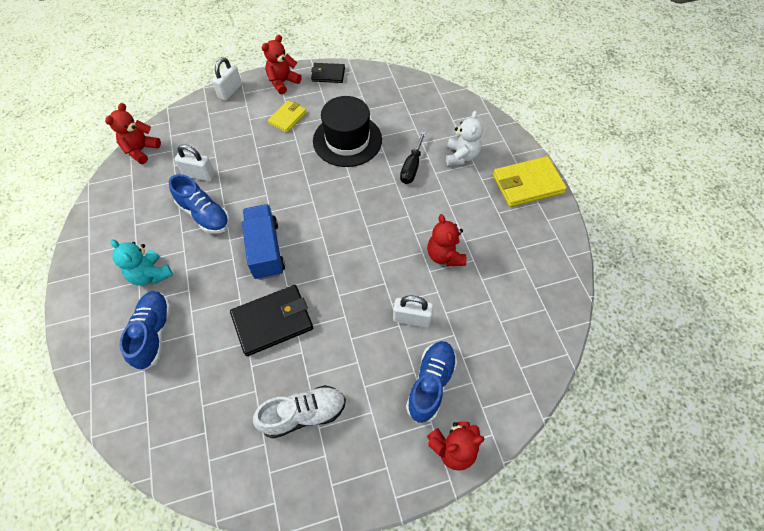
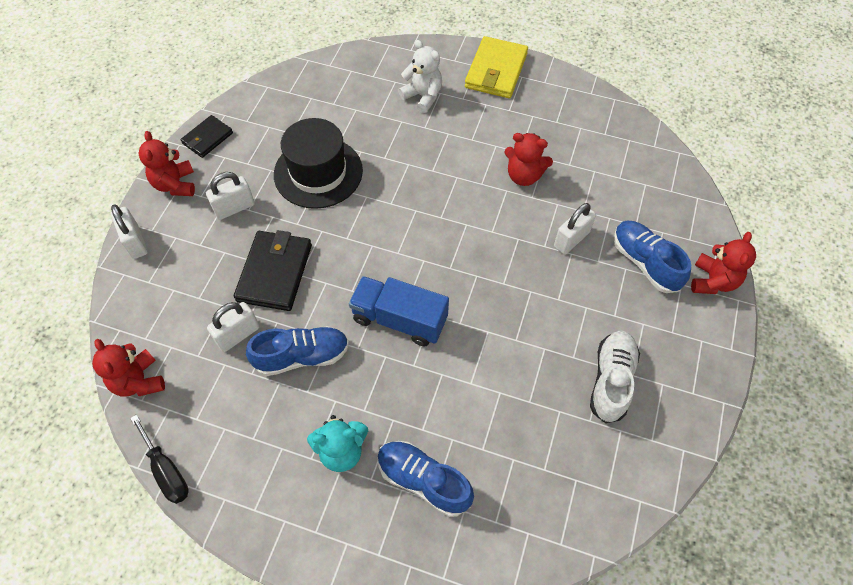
camera: 55 degrees left, 0 degrees up
black wallet [230,285,313,356] -> black wallet moved to [234,230,312,311]
yellow wallet [268,100,307,133] -> white padlock [206,172,255,220]
black screwdriver [400,131,426,184] -> black screwdriver moved to [130,414,188,504]

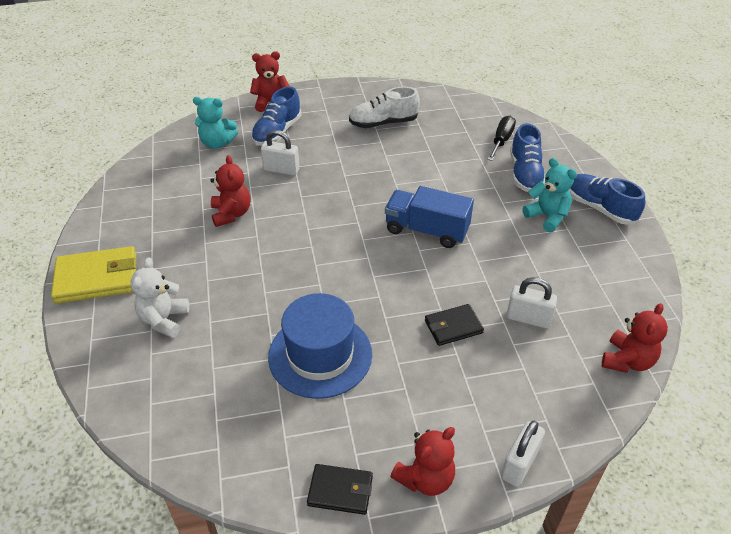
camera: 120 degrees left, 15 degrees down
black screwdriver [130,414,188,504] -> black screwdriver moved to [488,116,516,161]
white padlock [206,172,255,220] -> none
black wallet [234,230,312,311] -> black wallet [425,304,484,346], size x0.60
blue shoe [246,326,349,376] -> blue shoe moved to [569,174,645,225]
black hat [274,118,363,209] -> blue hat [268,293,372,399]
blue truck [349,276,449,346] -> blue truck turned 120 degrees clockwise [385,186,474,248]
none -> turquoise teddy bear [193,97,238,149]

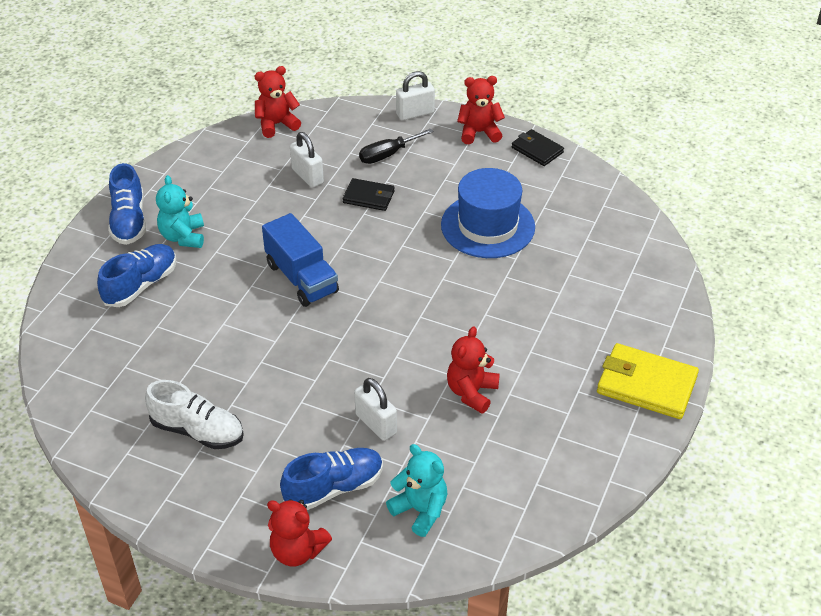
camera: 145 degrees left, 0 degrees up
white teddy bear [131,257,189,338] -> none
black screwdriver [488,116,516,161] -> black screwdriver moved to [359,129,434,164]

